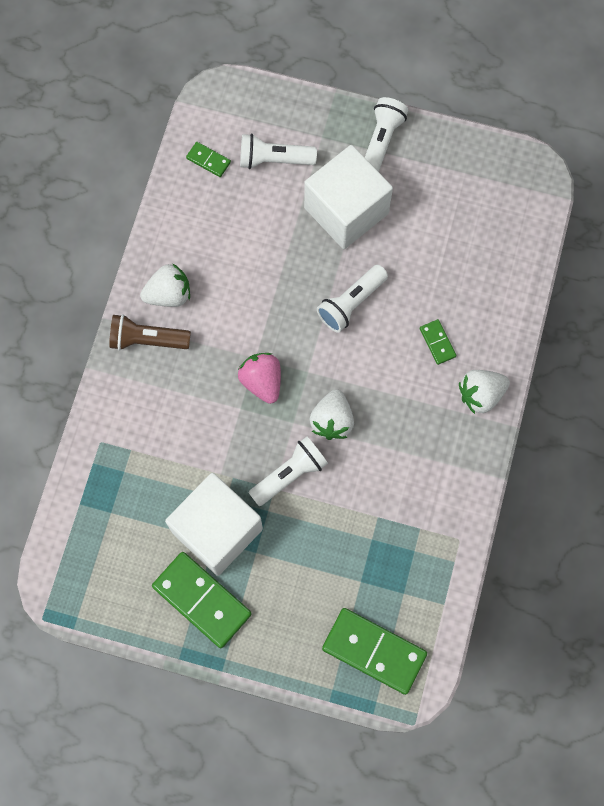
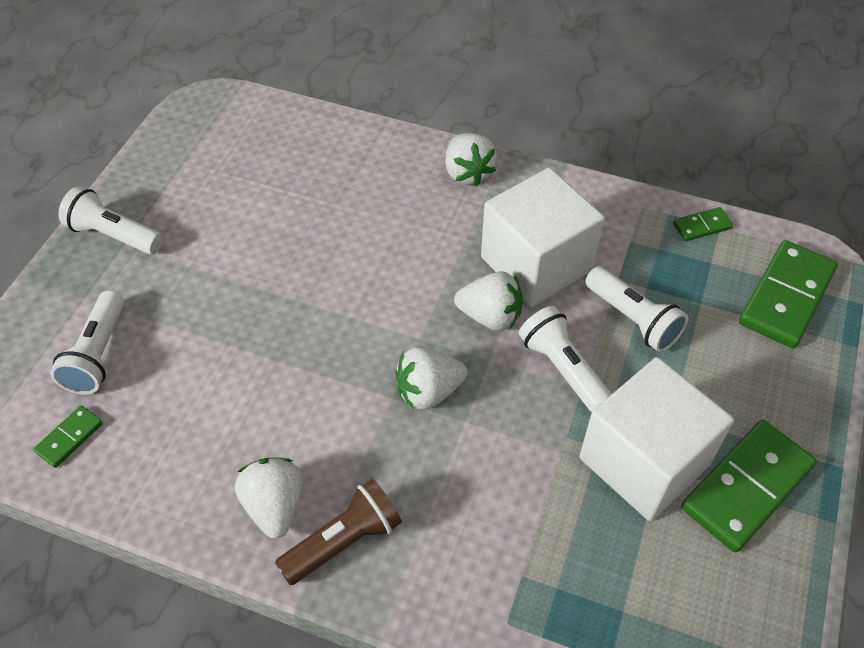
camera: 85 degrees left, 20 degrees down
brown flashlight [109,314,191,351] -> brown flashlight turned 135 degrees counterclockwise [275,479,402,585]
pink strawberry [238,353,281,404] -> white strawberry [395,347,467,410]
white cube [304,145,393,249] -> white cube moved to [481,168,605,307]
white flashlight [317,265,388,333] -> white flashlight moved to [585,266,688,352]
green domino [420,319,456,365] -> green domino moved to [673,207,733,241]

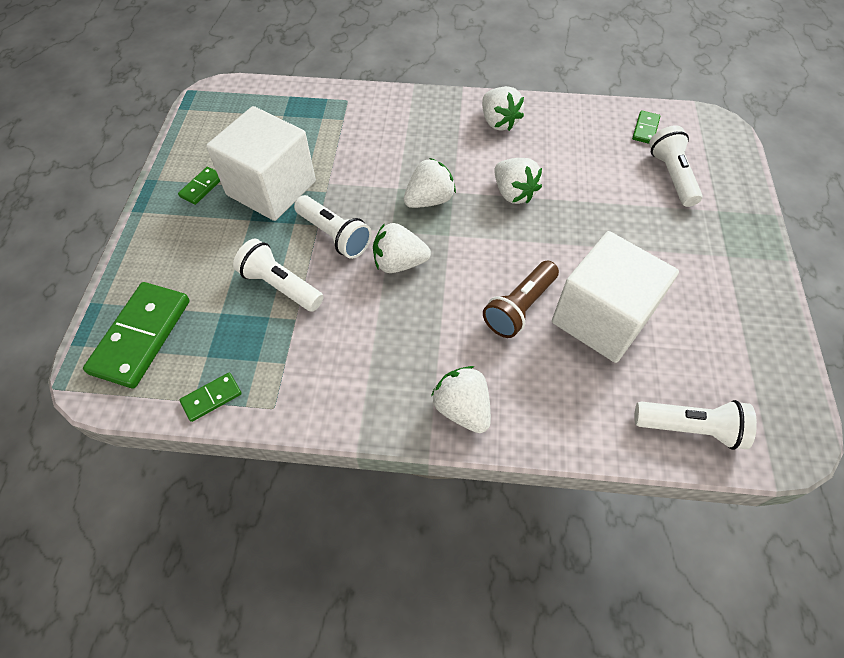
camera: 165 degrees right, 5 degrees up
white flashlight [58,186,163,254] -> white flashlight moved to [634,400,757,450]
brown flashlight [275,479,402,585] -> brown flashlight moved to [483,261,559,338]
white cube [481,168,605,307] -> white cube moved to [552,231,679,363]
green domino [681,420,817,553] -> green domino [178,167,220,205], size x0.48
none -> white strawberry [494,158,542,204]

